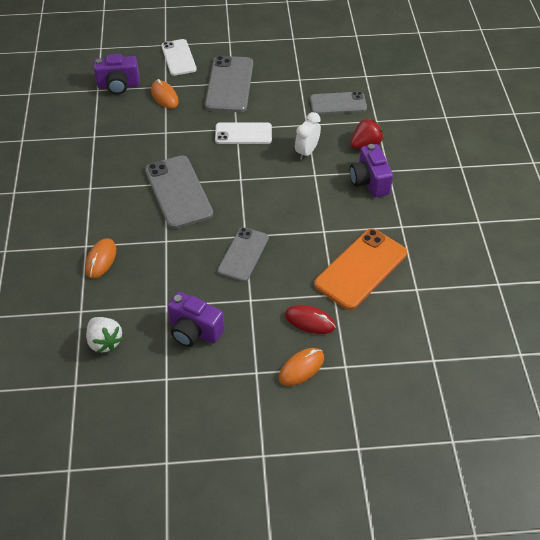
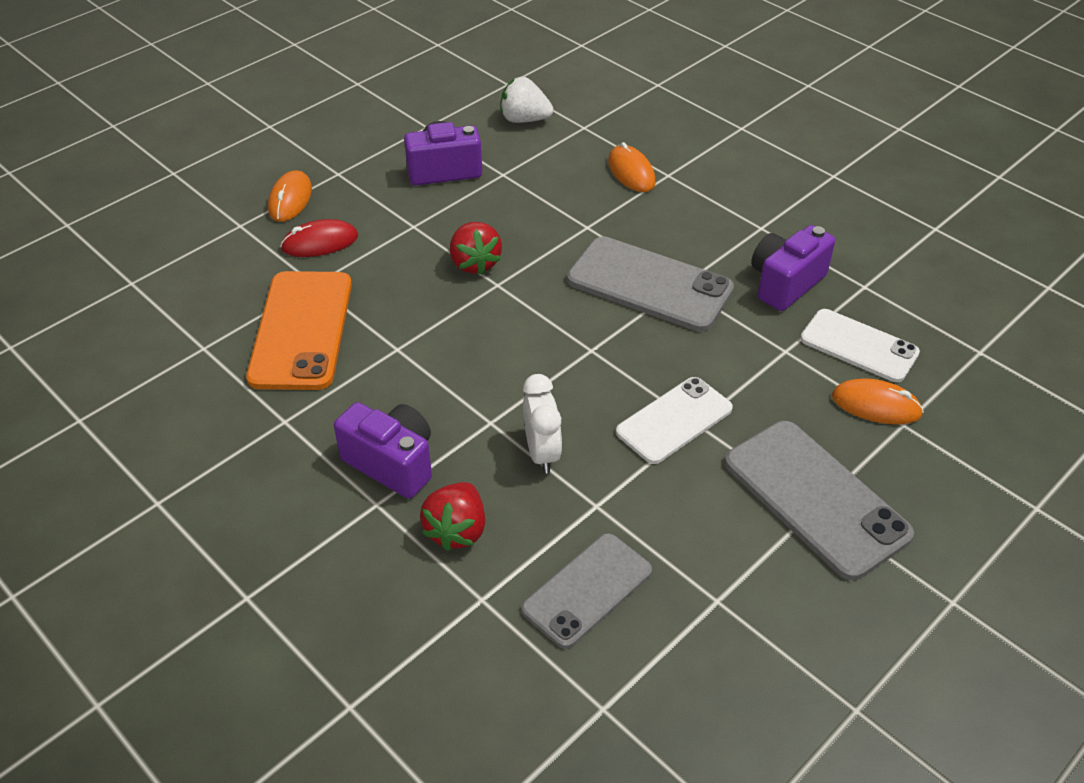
camera: 140 degrees right, 5 degrees down
purple camera [94,54,140,94] -> purple camera moved to [751,225,835,311]
white phone [161,39,197,76] -> white phone moved to [801,309,920,382]
grey phone [217,227,269,282] -> red strawberry [450,222,502,275]

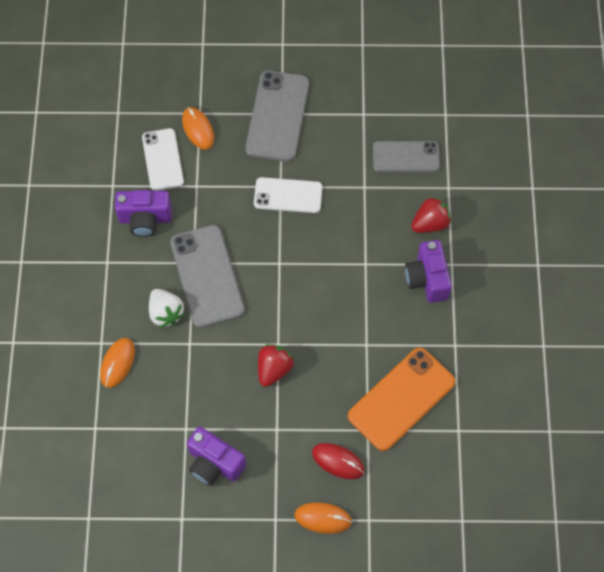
camera: 135 degrees left, 20 degrees up
orange mouse [268,171,312,222] -> orange mouse turned 45 degrees clockwise [294,502,352,534]
white strawberry [501,77,553,123] -> white strawberry moved to [149,289,185,328]
white clock [523,374,562,474] -> none

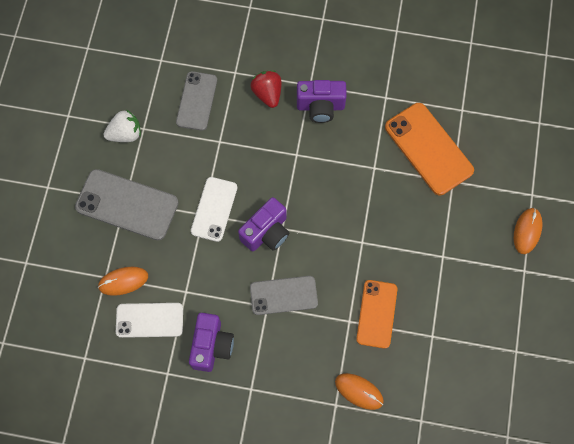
camera: 80 degrees left, 5 degrees up
white strawberry [149,289,185,328] -> white strawberry moved to [103,110,141,142]
grey phone [170,225,245,328] -> grey phone [250,276,318,315], size x0.66
purple camera [187,427,246,486] -> purple camera moved to [238,197,289,251]
red strawberry [258,344,294,387] -> none
red mouse [312,443,365,479] -> none
none -> orange phone [356,280,398,349]

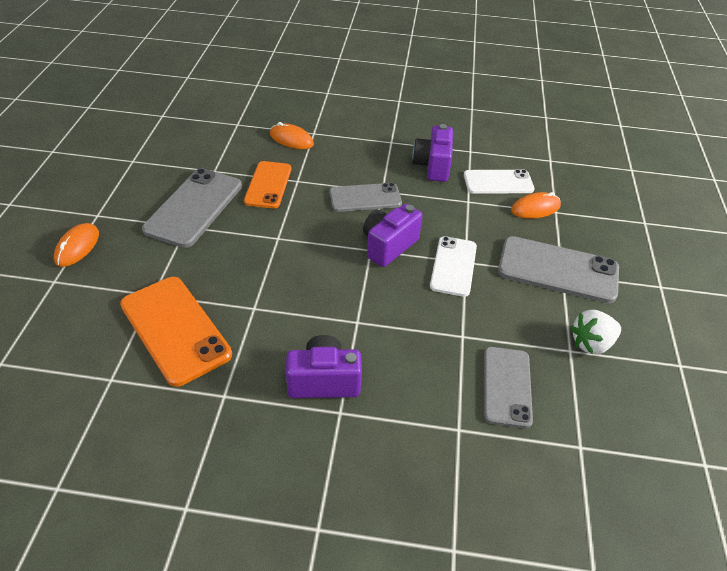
camera: 175 degrees right, 25 degrees down
red strawberry [250,71,282,108] -> none
none -> grey phone [142,168,242,248]

